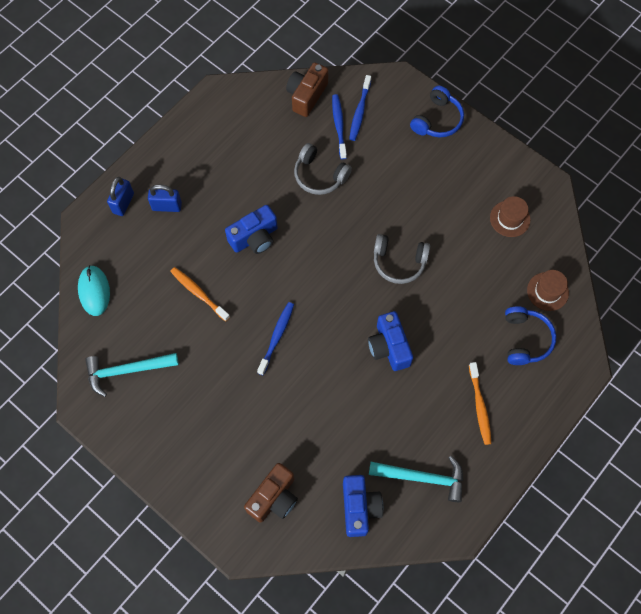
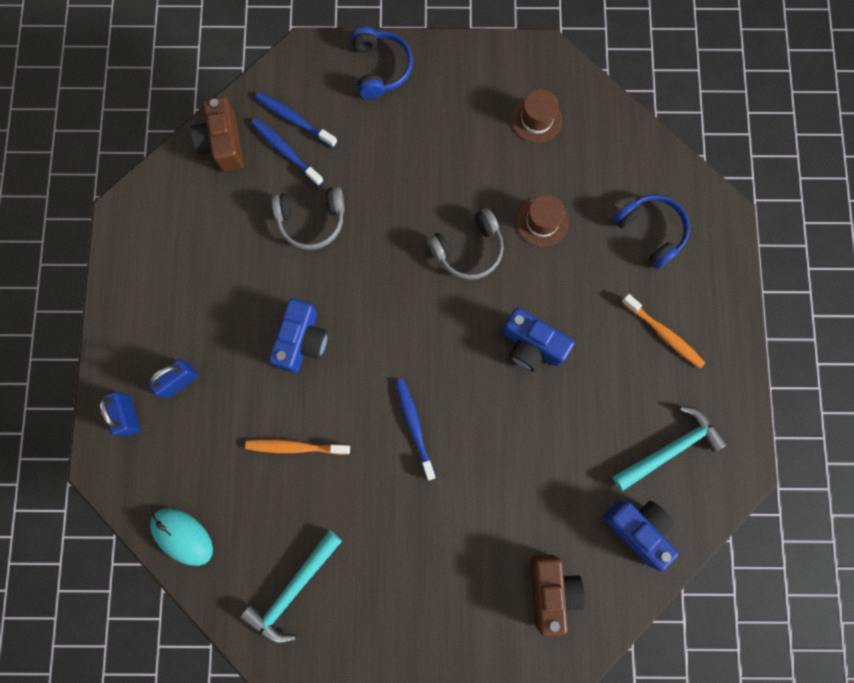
camera: 40 degrees left, 10 degrees up
blue toothbrush [349,75,371,141] -> blue toothbrush turned 150 degrees clockwise [255,92,337,148]
brown hat [527,270,569,311] -> brown hat moved to [516,195,568,247]

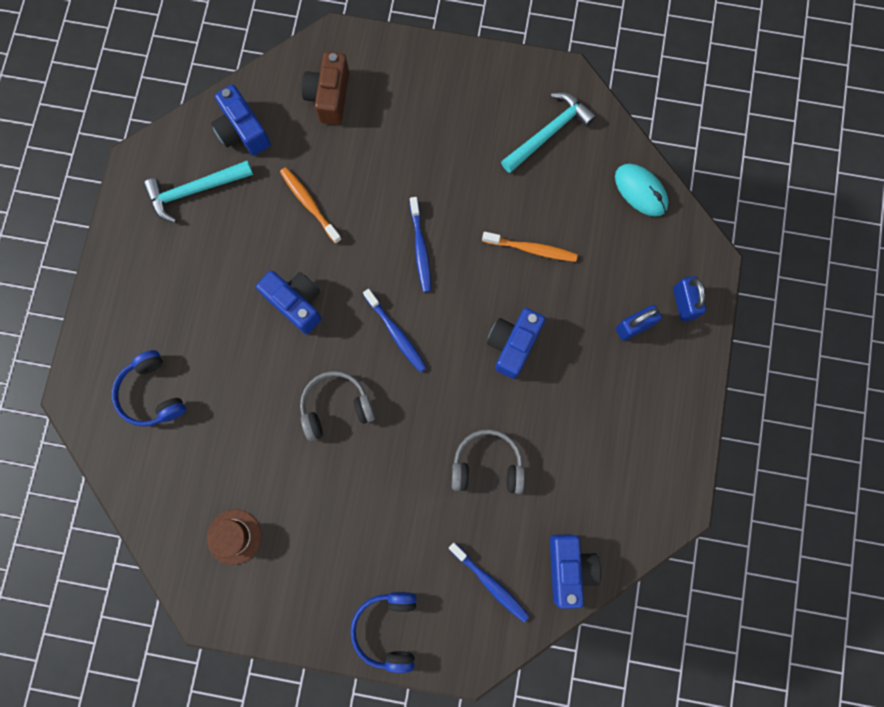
camera: 170 degrees left, 0 degrees up
brown camera [190,96,244,172] -> blue camera [550,534,601,609]
blue toothbrush [251,118,324,186] -> blue toothbrush moved to [363,289,427,372]
brown hat [516,195,568,247] -> none
orange toothbrush [622,294,705,368] -> orange toothbrush moved to [280,167,342,244]

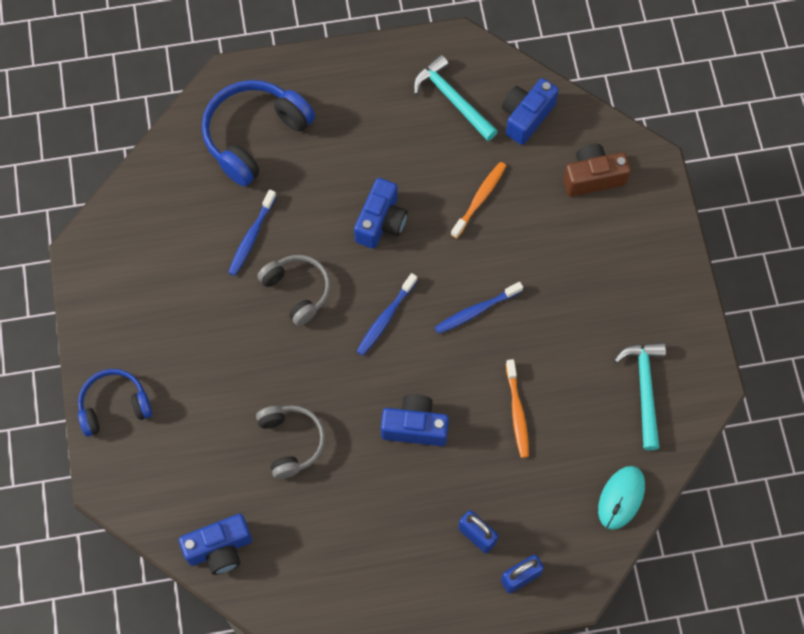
camera: 70 degrees right, 10 degrees down
blue headphones [112,350,186,426] -> blue headphones [202,80,315,186], size x1.59
brown hat [207,509,261,565] -> none
blue toothbrush [448,542,530,622] -> blue toothbrush moved to [228,190,277,276]
turquoise hammer [501,92,596,173] -> turquoise hammer turned 120 degrees counterclockwise [614,342,666,450]

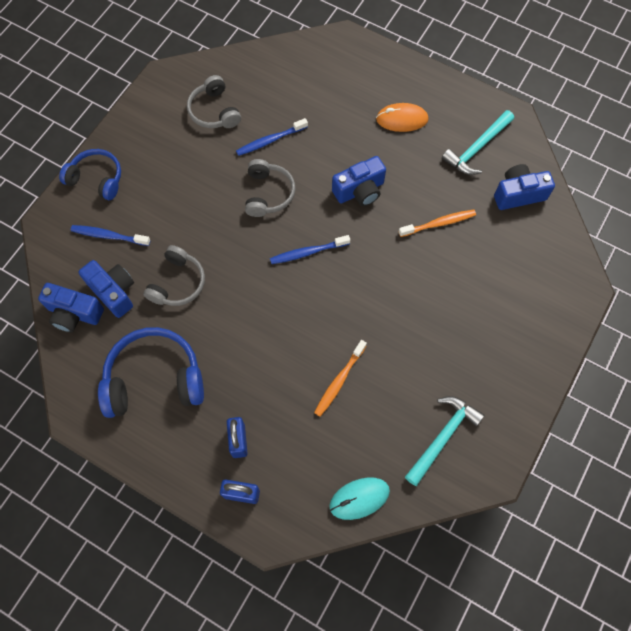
camera: 40 degrees right, 0 degrees up
blue headphones [202,80,315,186] -> blue headphones moved to [98,327,204,418]
blue camera [381,394,449,446] -> blue camera moved to [78,260,134,318]
turquoise hammer [413,55,498,141] -> turquoise hammer turned 135 degrees counterclockwise [442,110,514,175]
blue toothbrush [435,282,523,334] -> blue toothbrush moved to [71,225,150,246]
brown camera [563,144,631,197] -> none
none -> grey headphones [187,75,241,128]
none -> orange mouse [376,103,429,132]

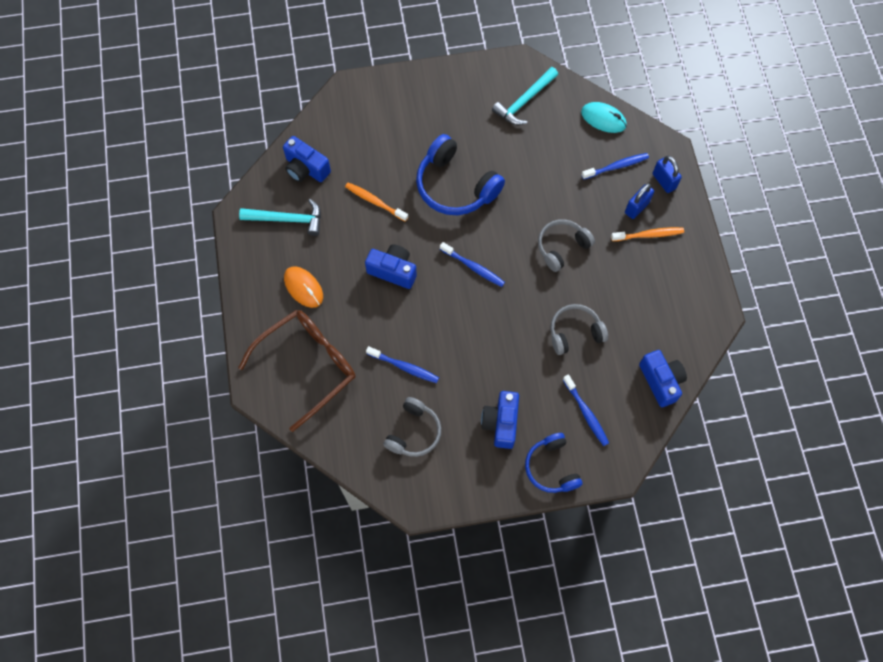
camera: 130 degrees left, 0 degrees up
blue camera [78,260,134,318] -> blue camera moved to [481,391,519,449]
blue headphones [98,327,204,418] -> blue headphones moved to [416,134,505,215]
grey headphones [245,159,296,217] -> grey headphones moved to [538,219,595,272]
orange toothbrush [314,340,367,417] -> orange toothbrush moved to [611,227,684,241]
turquoise hammer [405,396,485,486] -> turquoise hammer turned 45 degrees counterclockwise [492,67,558,125]
none -> brown glasses [238,310,356,432]
none -> blue toothbrush [581,153,649,180]

